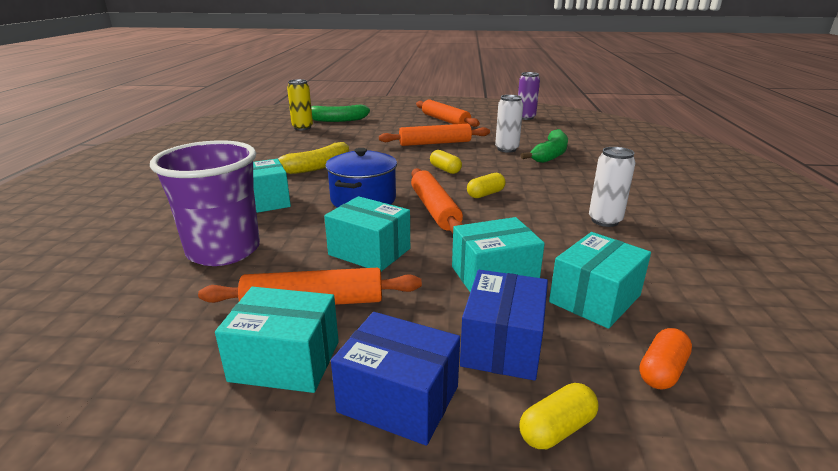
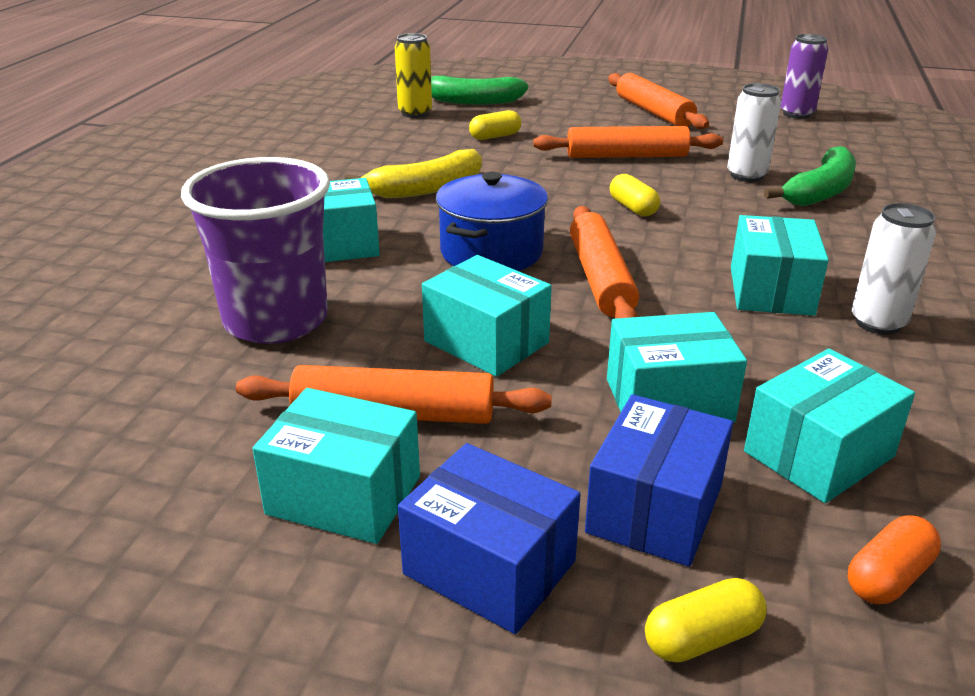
camera: 10 degrees right, 5 degrees up
yellow capsule [467,173,505,198] -> yellow capsule moved to [469,110,521,140]
none -> turquoise box [731,215,829,316]

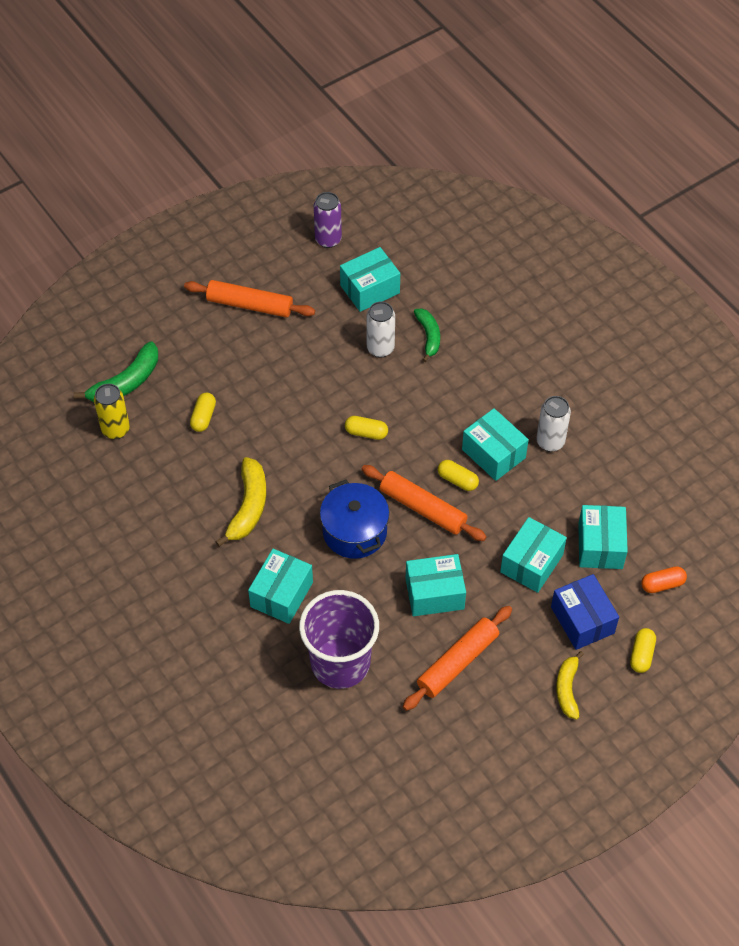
camera: 50 degrees left, 25 degrees up
turquoise box [252,388,420,544] -> turquoise box moved to [340,247,400,312]
blue box [398,443,581,634] -> yellow banana [556,651,584,720]
orange rolling pin [533,126,723,158] -> none
green banana [764,146,856,206] -> green banana [414,309,440,362], size x0.66
orange capsule [848,515,941,604] -> orange capsule turned 75 degrees clockwise [641,566,687,593]
none -> yellow capsule [438,460,479,491]

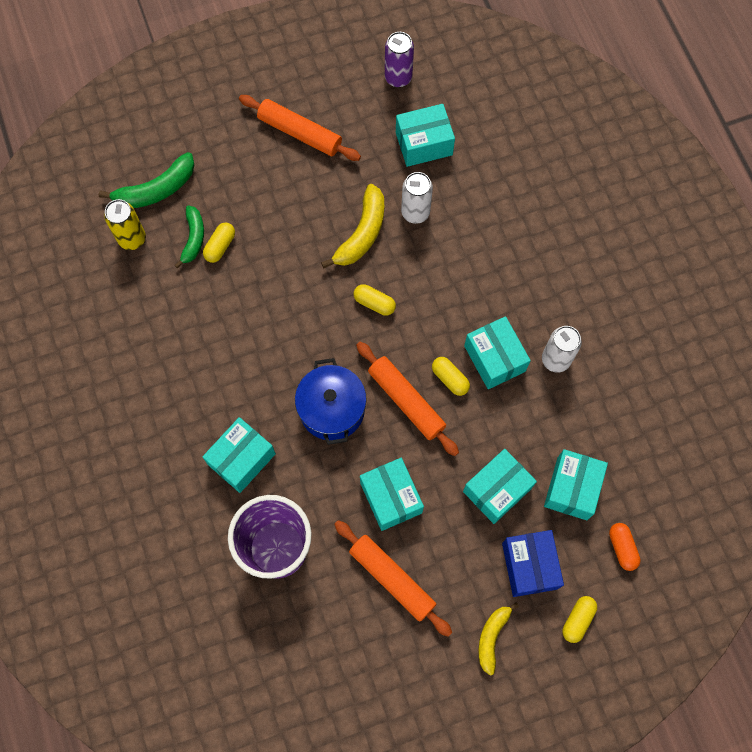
camera: 15 degrees right, 15 degrees up
yellow banana [215,457,266,547] -> yellow banana moved to [321,184,384,268]
orange rolling pin [403,606,512,711] -> orange rolling pin turned 75 degrees clockwise [334,520,452,637]
turquoise box [406,554,466,616] -> turquoise box turned 60 degrees clockwise [360,458,424,531]
green banana [414,309,440,362] -> green banana moved to [174,206,204,268]
orange capsule [641,566,687,593] -> orange capsule turned 75 degrees clockwise [609,523,641,571]

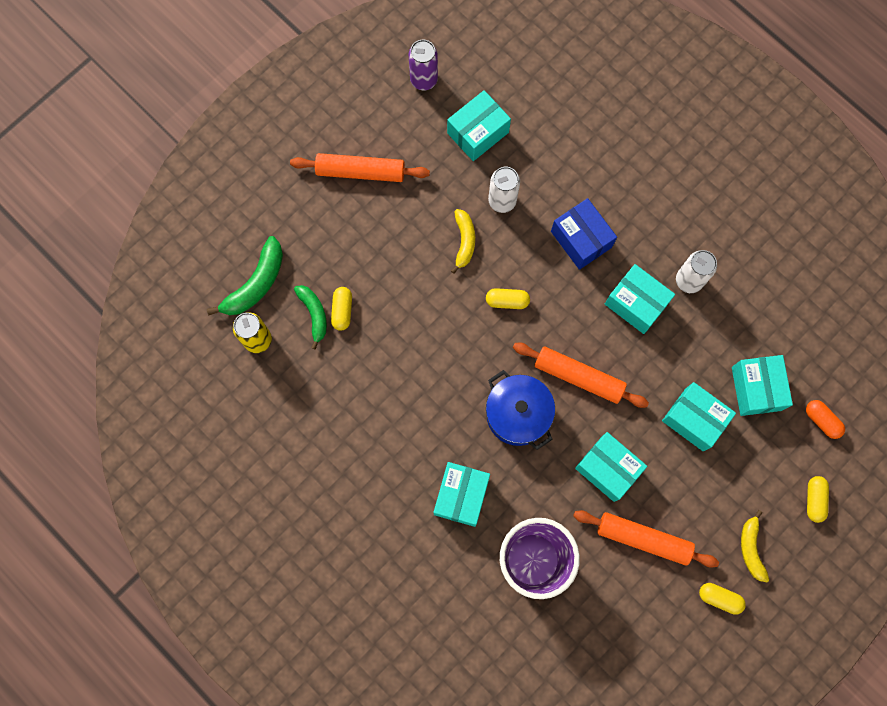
camera: 25 degrees left, 5 degrees up
yellow banana [321,184,384,268] -> yellow banana [451,209,475,274], size x0.66
yellow capsule [432,357,470,396] -> yellow capsule moved to [699,583,746,615]
turquoise box [463,449,537,524] -> turquoise box turned 75 degrees counterclockwise [662,382,736,451]
blue box [502,530,564,597] -> blue box moved to [551,198,617,270]

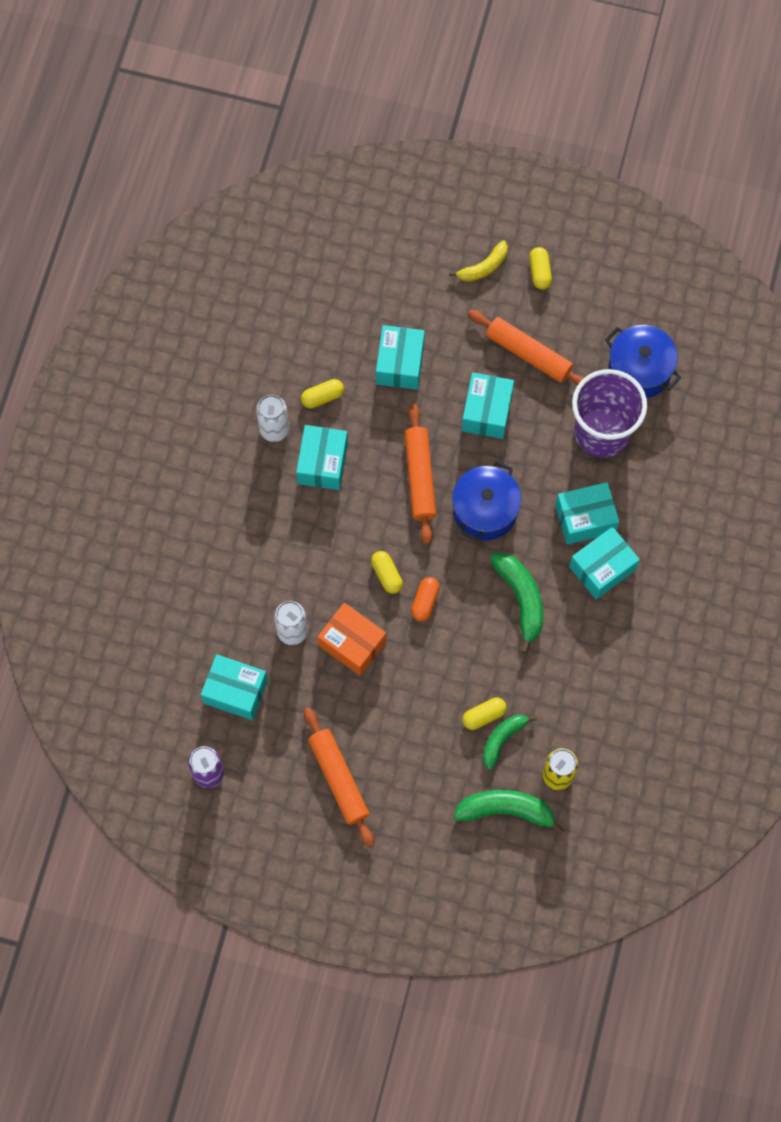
camera: 120 degrees left, 5 degrees down
yellow banana [451,209,475,274] -> orange box [318,603,386,676]
blue box [551,198,617,270] -> none
orange rolling pin [573,510,719,568] -> orange rolling pin turned 45 degrees counterclockwise [468,310,584,385]
turquoise box [732,355,793,416] -> turquoise box moved to [569,527,640,600]
orange capsule [806,400,845,439] -> orange capsule moved to [411,577,440,621]
yellow capsule [807,476,829,523] -> yellow capsule moved to [301,379,344,408]
none -> green banana [490,553,543,654]
none -> blue pot [605,325,681,398]

